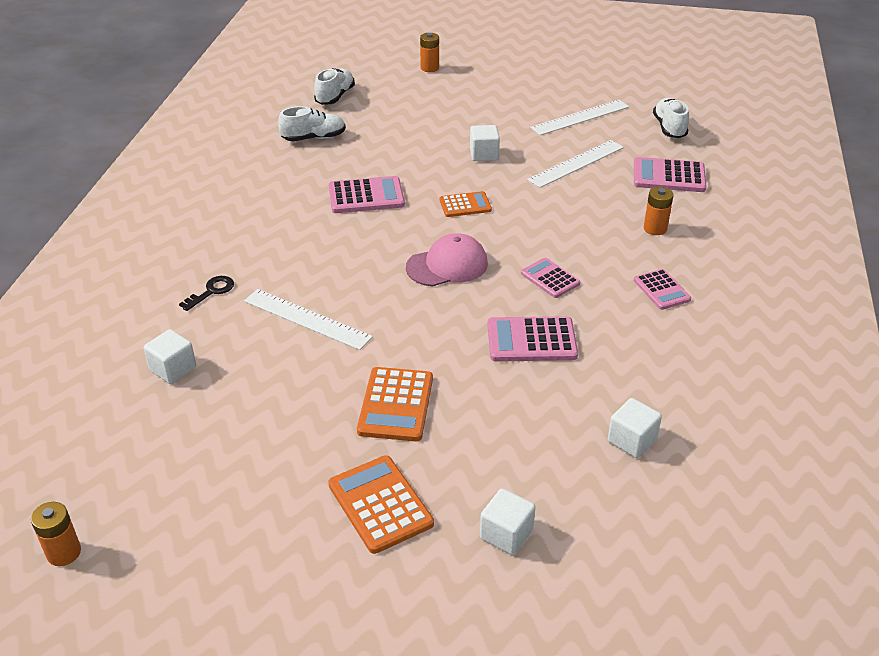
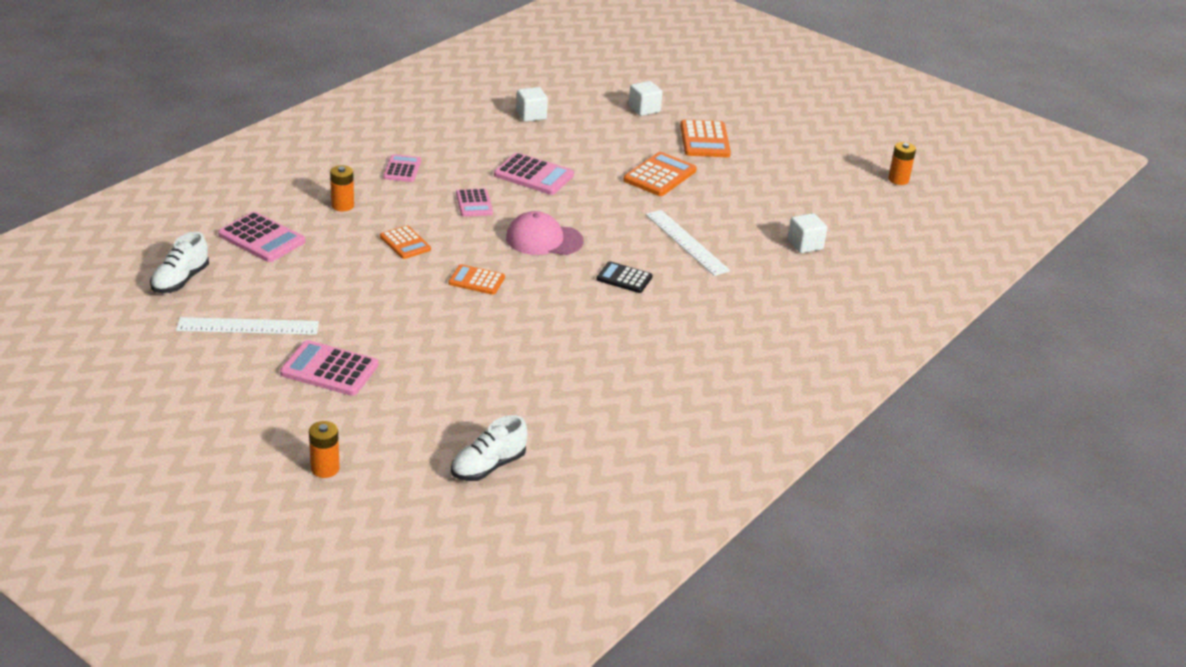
camera: 155 degrees left, 5 degrees down
black key [179,276,234,311] -> none
white shoe [278,106,346,141] -> none
pink calculator [329,176,405,213] -> pink calculator moved to [280,340,378,396]
white cube [470,125,500,161] -> none
white ruler [527,140,624,188] -> none
none -> orange calculator [380,225,431,259]
none -> black calculator [596,261,652,293]

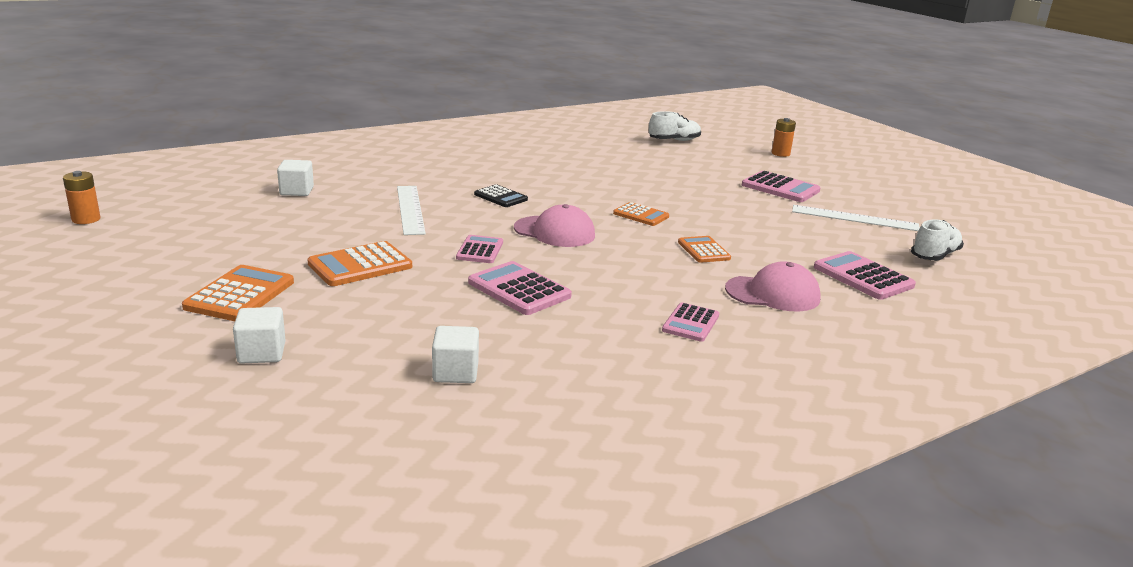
camera: 160 degrees left, 10 degrees down
orange battery [330,165,354,211] -> pink cap [725,261,821,311]
pink calculator [456,189,493,217] -> pink calculator moved to [456,235,503,263]

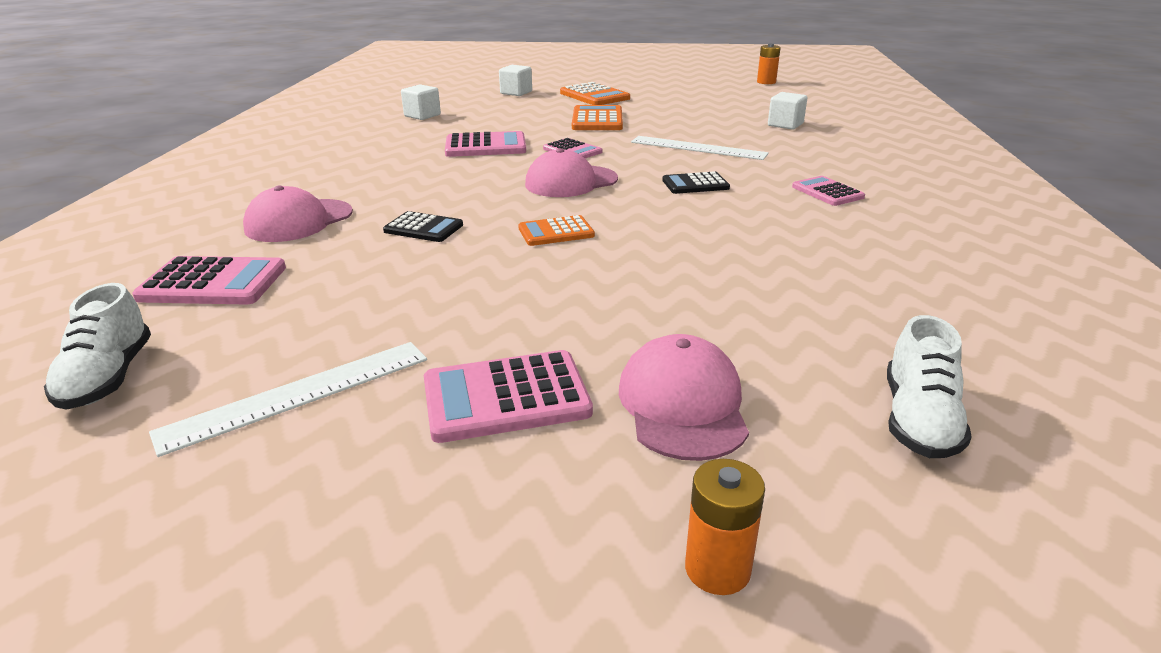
camera: 130 degrees right, 5 degrees up
pink calculator [662,302,719,342] -> pink calculator moved to [792,176,865,206]
orange calculator [678,236,731,263] -> black calculator [383,211,463,242]
none -> pink cap [619,334,749,461]

